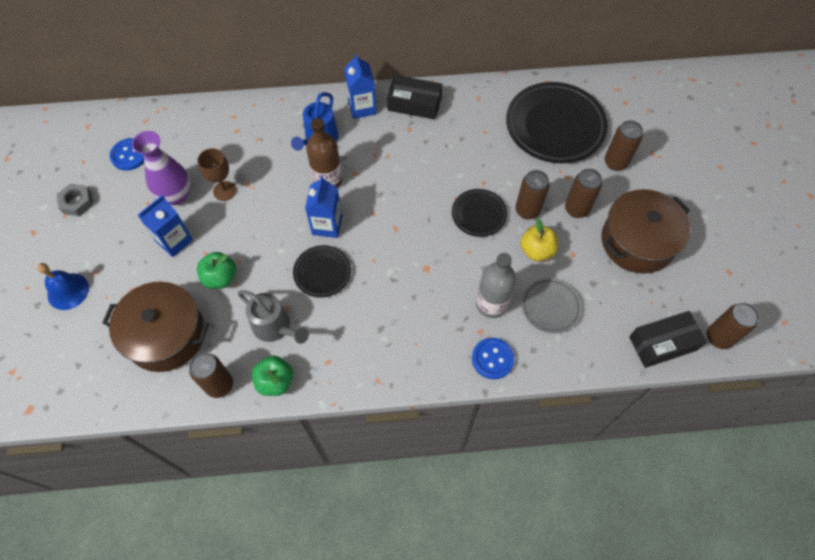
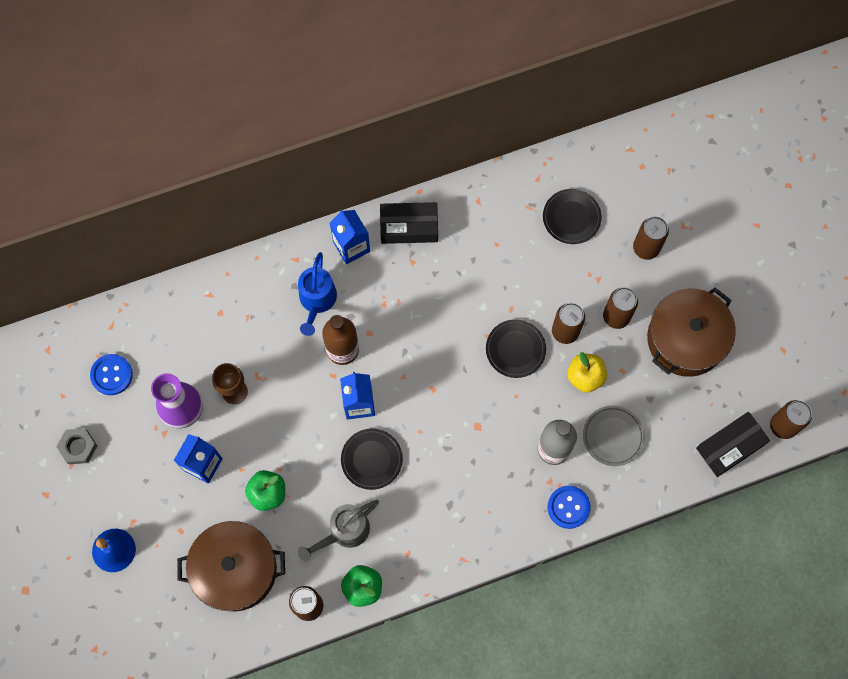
camera: 15 degrees left, 10 degrees up
grey watering can [238,290,309,344] -> grey watering can turned 120 degrees clockwise [298,500,379,561]
black plate [506,82,608,163] -> black plate [543,189,602,244], size x0.52

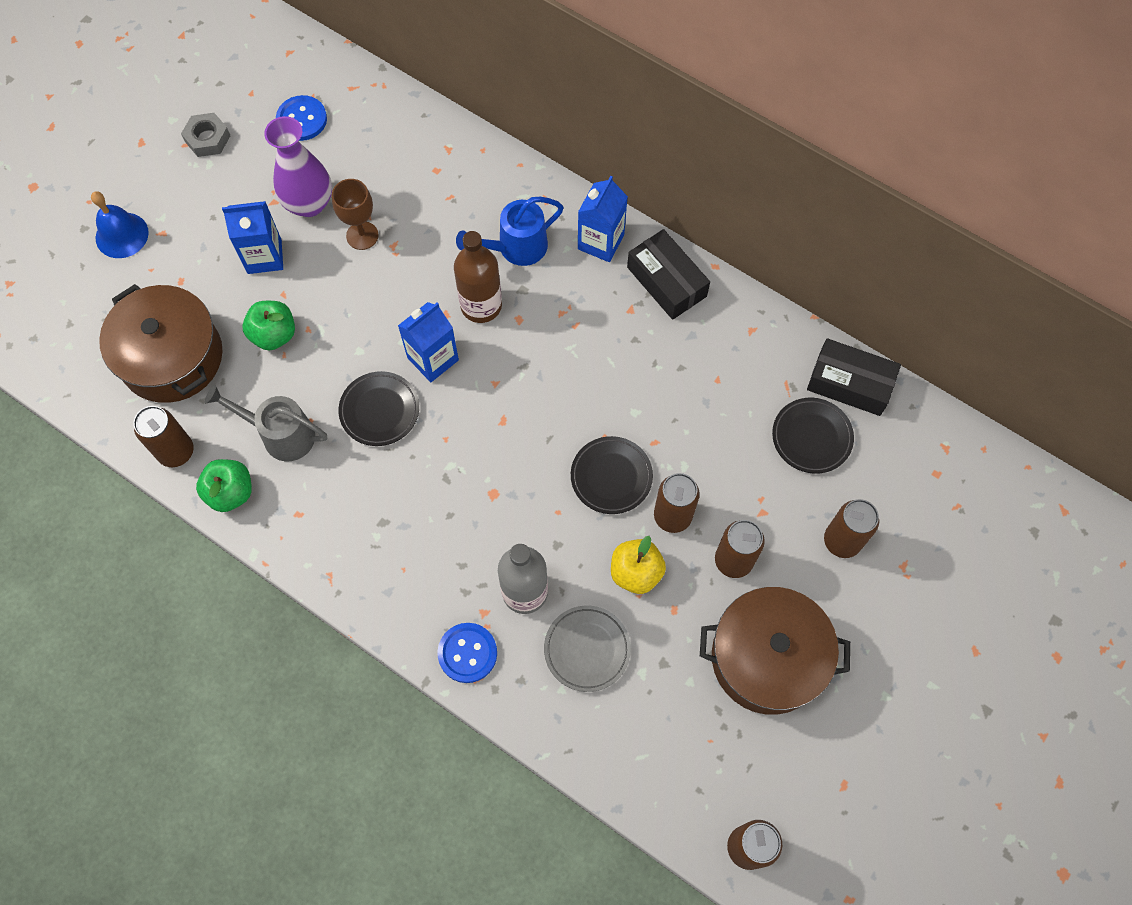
camera: 55 degrees right, 5 degrees down
black box [696,412,770,477] -> black box moved to [807,338,901,416]

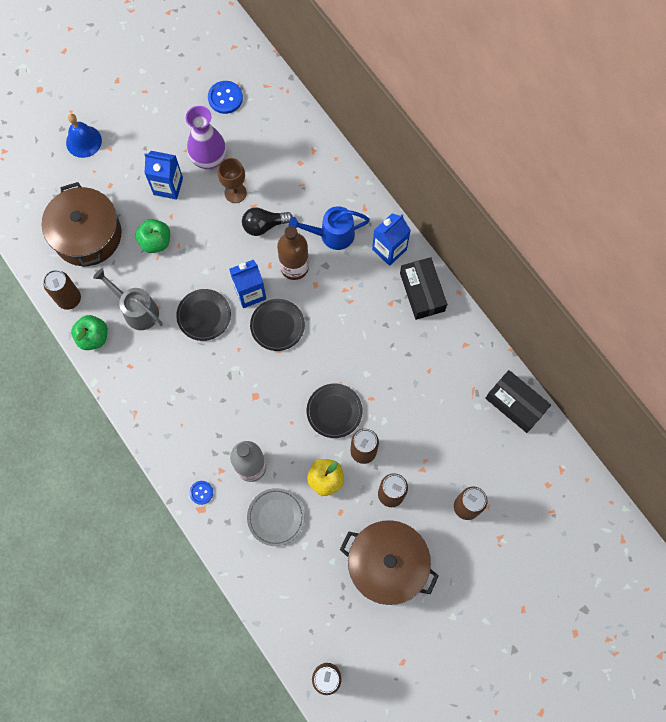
camera: 20 degrees right, 5 degrees up
grey nut [181,113,231,157] -> none
blue button [437,623,497,683] -> blue button [189,481,213,505], size x0.60
black plate [772,398,854,474] -> black plate moved to [250,299,305,351]
none -> black light bulb [242,207,293,236]

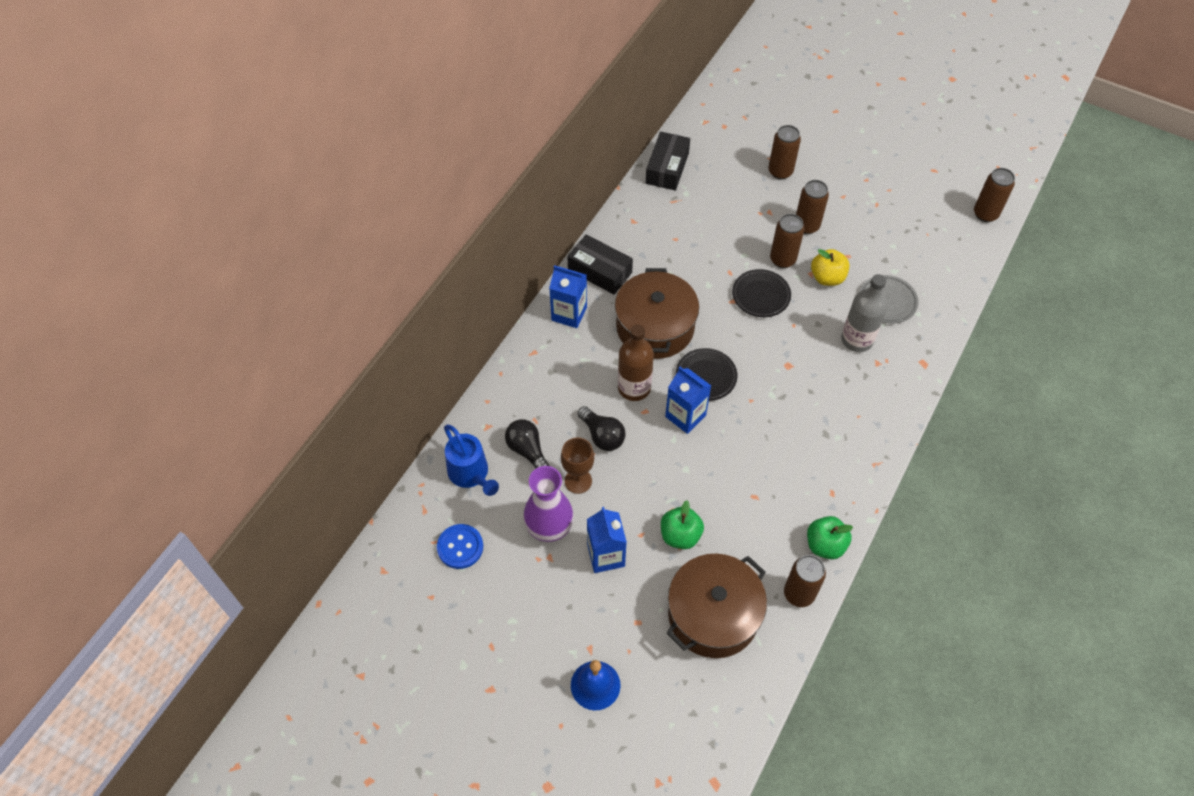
camera: 115 degrees left, 15 degrees down
grey watering can [93,268,163,330] -> none
black plate [176,289,231,341] -> none
blue button [189,481,213,505] -> none
blue watering can [289,206,370,250] -> blue watering can moved to [444,425,499,496]
brown pot [340,520,439,605] -> brown pot moved to [615,268,699,359]
black box [400,257,447,320] -> black box turned 75 degrees clockwise [567,234,633,295]
none -> black light bulb [505,419,550,468]

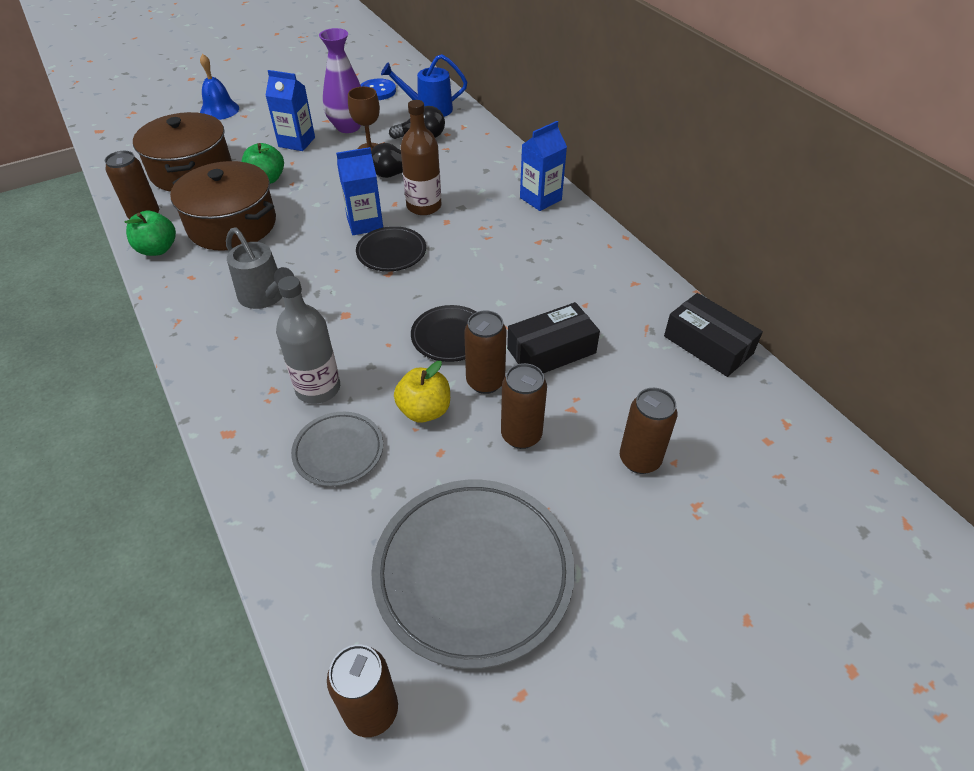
camera: 120 degrees right, 10 degrees down
black box [567,234,633,295] -> black box moved to [507,302,600,373]
brown pot [615,268,699,359] -> brown pot moved to [170,161,276,251]
none -> grey watering can [226,227,294,309]
none -> grey plate [371,480,575,669]

